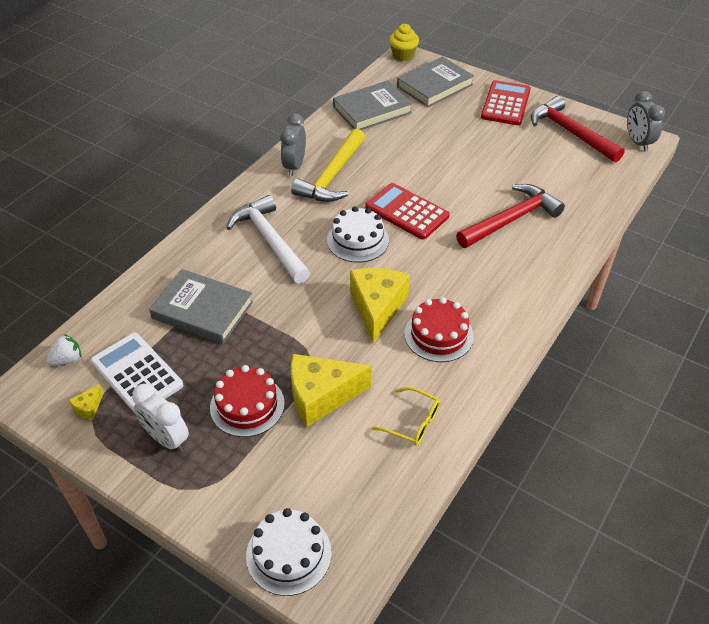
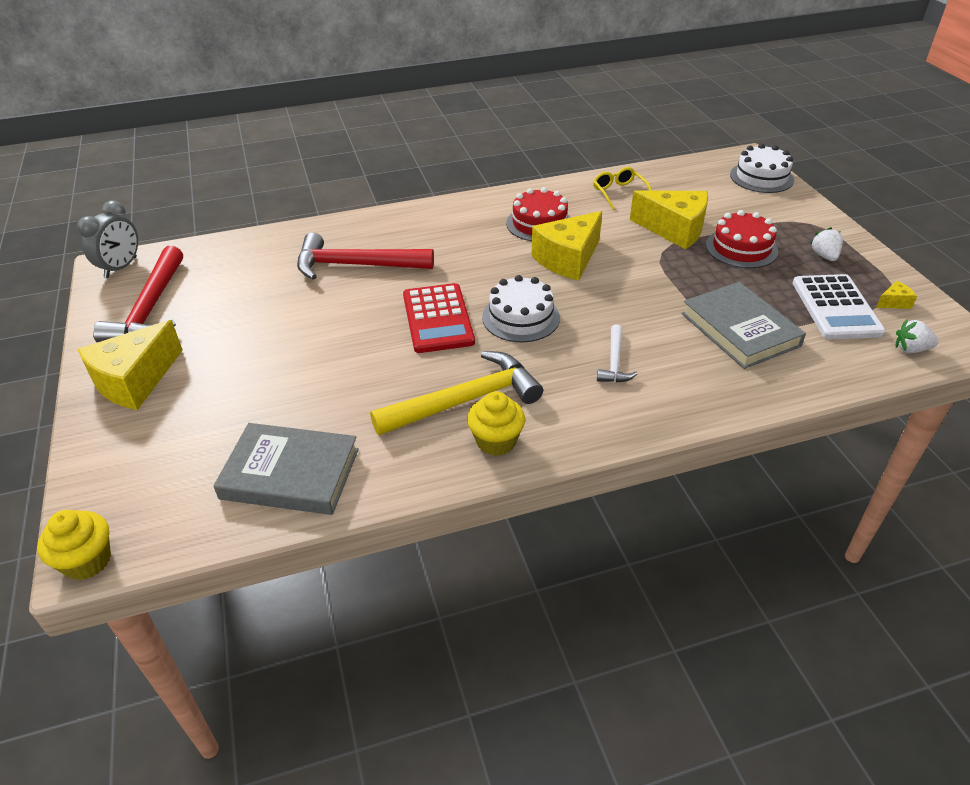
camera: 140 degrees left, 5 degrees down
white clock [132,384,189,452] -> white strawberry [810,227,843,261]
white hammer [226,195,310,283] -> white hammer [597,324,638,382], size x0.51
grey clock [281,114,306,176] -> yellow cupcake [467,391,525,456]
grey book [397,56,474,107] -> none
red calculator [481,80,531,125] -> yellow cheese [77,320,183,410]

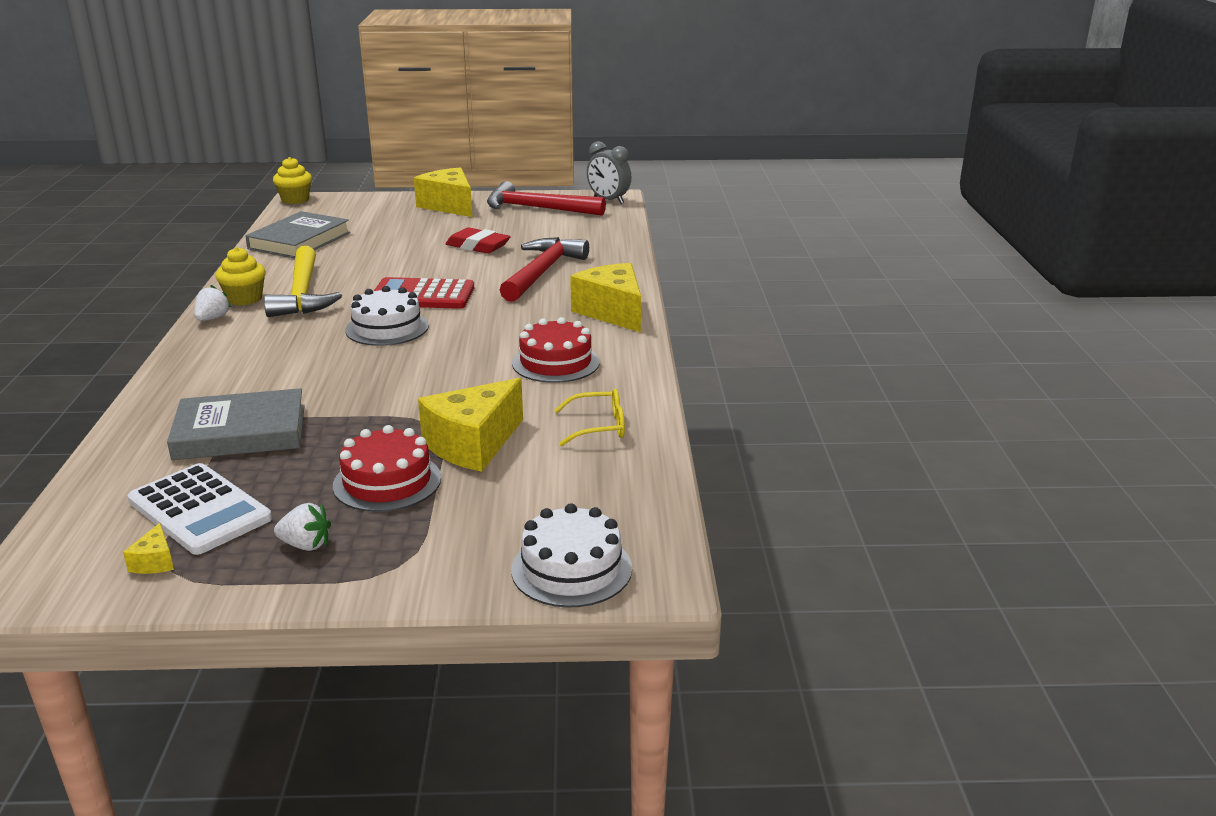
camera: 105 degrees right, 15 degrees down
yellow cheese [531,211,602,281] -> yellow cheese moved to [570,263,641,333]
white hammer [597,324,638,382] -> none
white calculator [793,274,886,340] -> white calculator turned 150 degrees counterclockwise [127,463,272,555]
white strawberry [896,319,939,353] -> white strawberry moved to [194,285,231,321]
none -> red eraser [446,227,511,254]

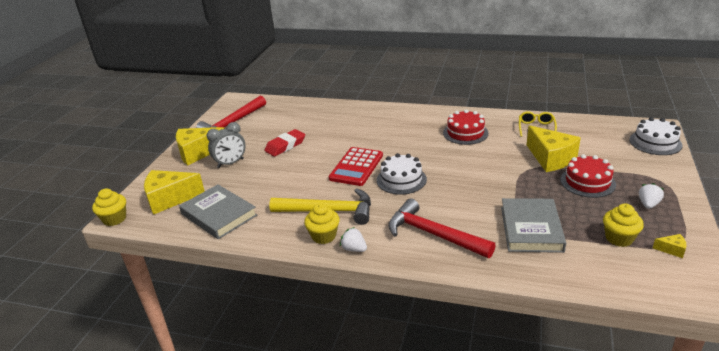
camera: 70 degrees left, 5 degrees up
white calculator [127,463,272,555] -> yellow cupcake [603,203,644,247]
red hammer [500,237,589,302] -> red hammer moved to [388,199,496,258]
yellow cheese [570,263,641,333] -> yellow cheese moved to [144,170,205,215]
grey clock [587,141,632,204] -> grey clock moved to [207,122,246,168]

